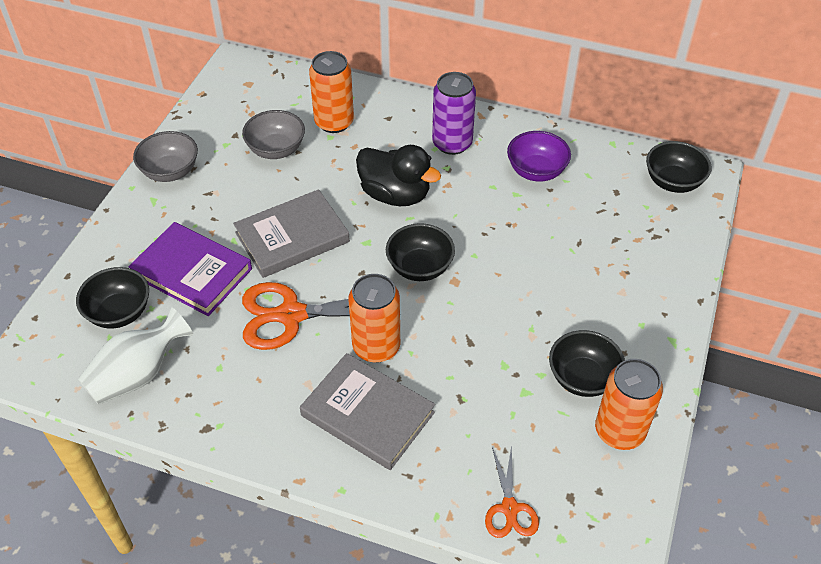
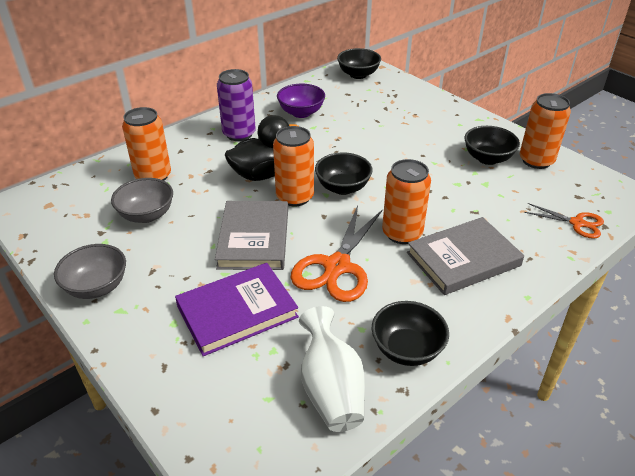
camera: 60 degrees left, 10 degrees down
black bowl [76,267,149,328] -> black bowl moved to [372,301,449,366]
none -> orange can [273,126,314,207]

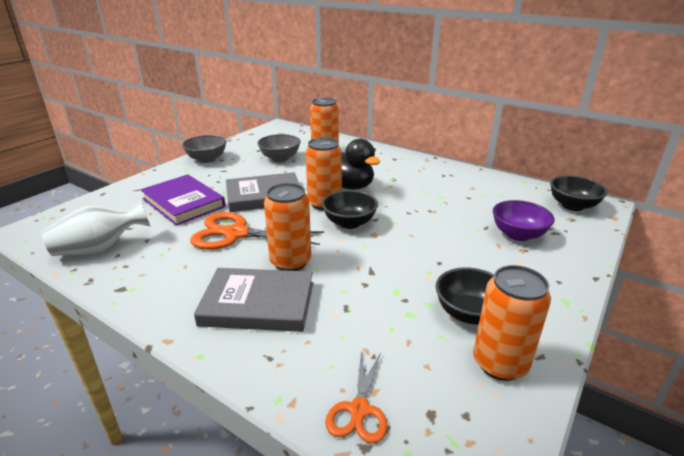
camera: 75 degrees right, 10 degrees down
purple can [217,69,256,141] -> none
purple bowl [277,84,325,118] -> purple bowl moved to [493,200,555,241]
black bowl [372,301,449,366] -> none
grey book [407,217,524,295] -> grey book turned 45 degrees counterclockwise [194,268,313,332]

